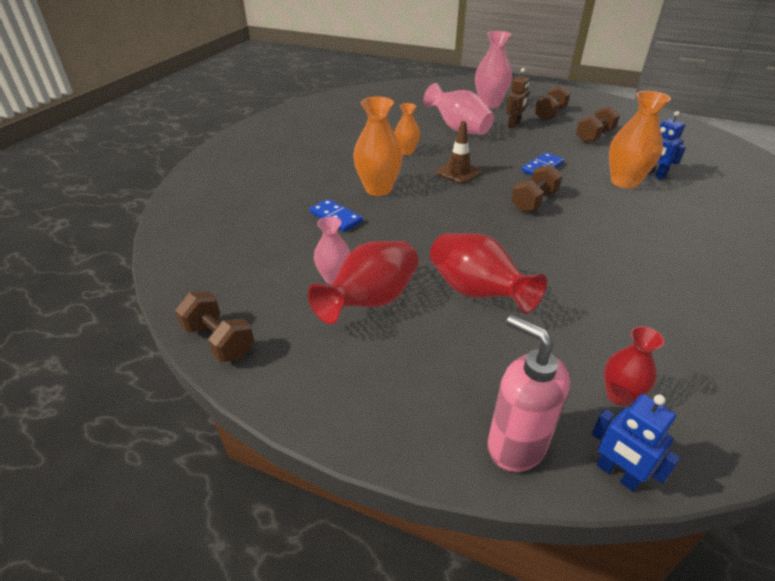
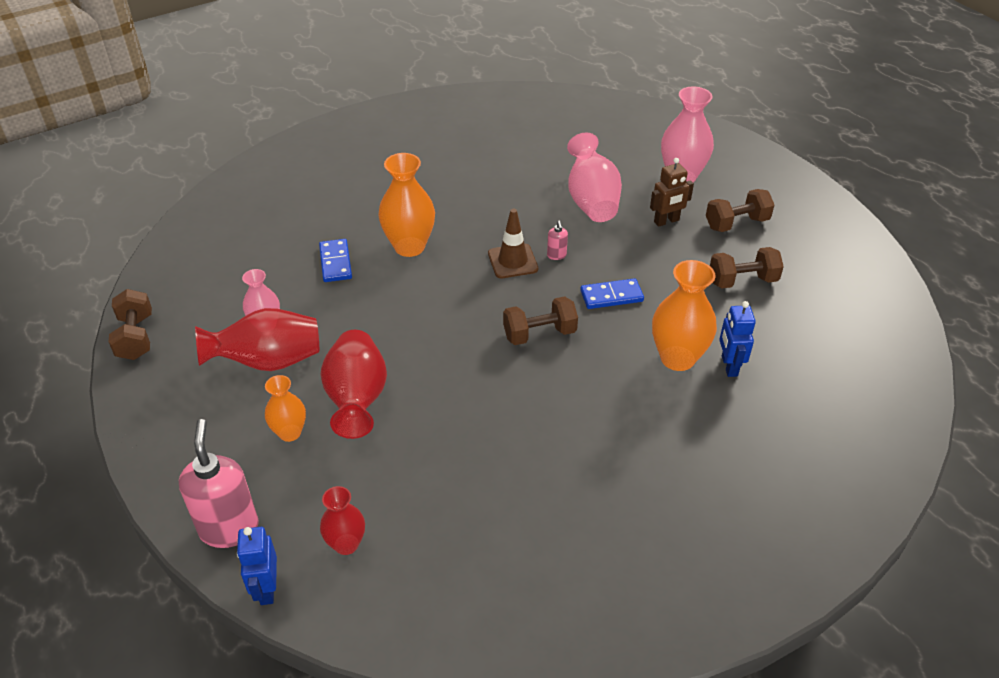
camera: 35 degrees right, 5 degrees up
orange vase [395,103,420,155] -> orange vase moved to [265,375,306,442]
none -> pink soap dispenser [547,221,568,260]

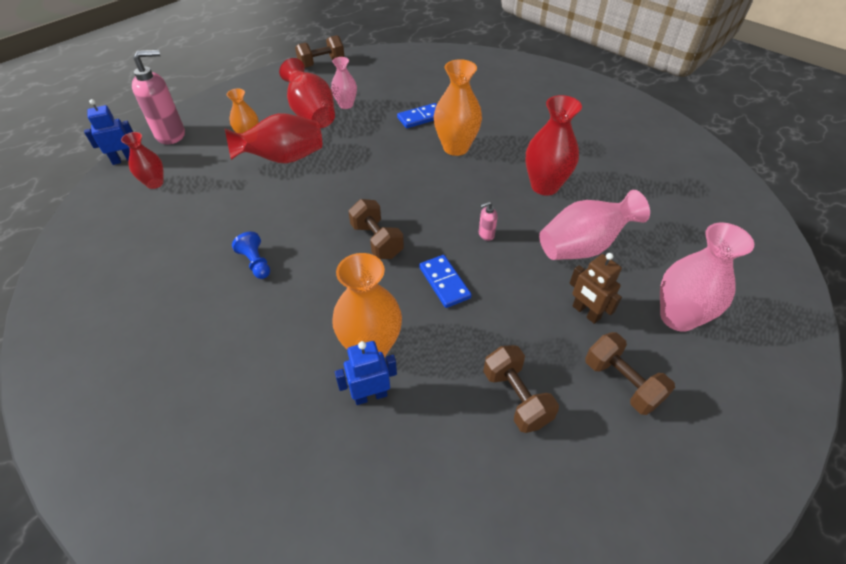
camera: 75 degrees right, 5 degrees up
brown traffic cone [488,209,538,278] -> none
none -> blue pawn [232,232,270,279]
none -> red vase [526,95,582,195]

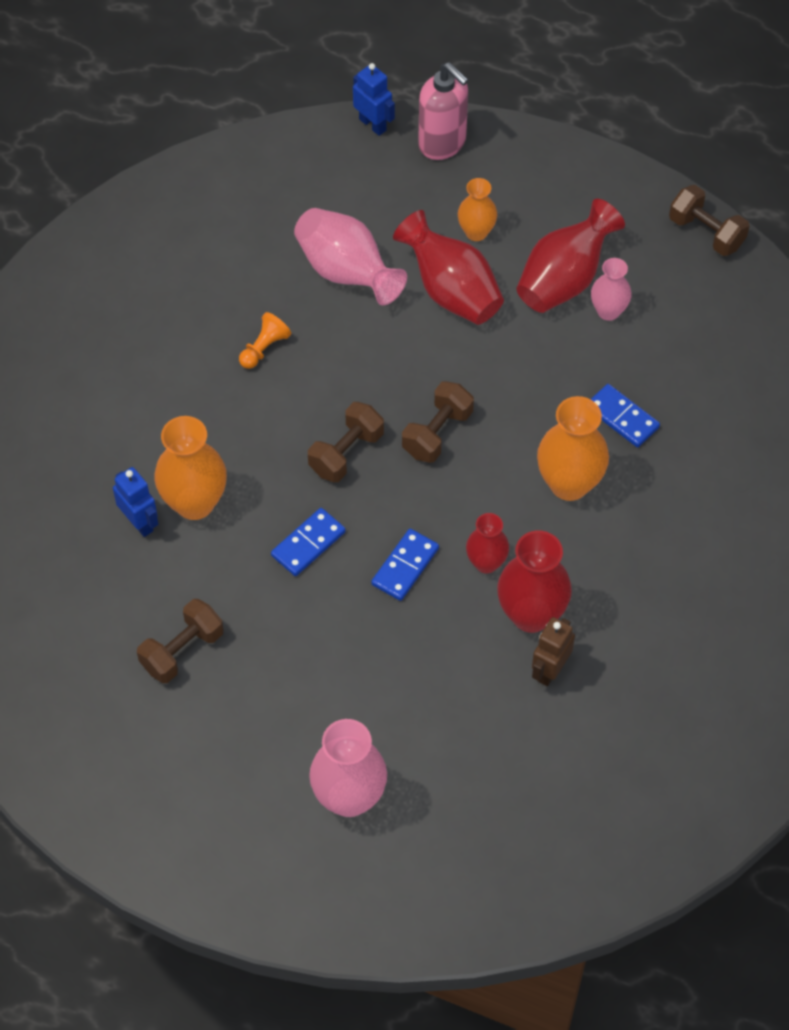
camera: 70 degrees right, 10 degrees up
red vase [121,132,164,189] -> red vase moved to [466,513,509,574]
blue pawn [232,232,270,279] -> orange pawn [239,312,291,369]
pink soap dispenser [479,201,498,241] -> blue domino [371,529,439,601]
pink vase [539,190,650,260] -> pink vase moved to [294,208,407,305]
brown robot [570,253,622,324] -> brown robot moved to [532,617,575,686]
brown dumbbell [585,332,675,415] -> brown dumbbell moved to [402,381,474,463]

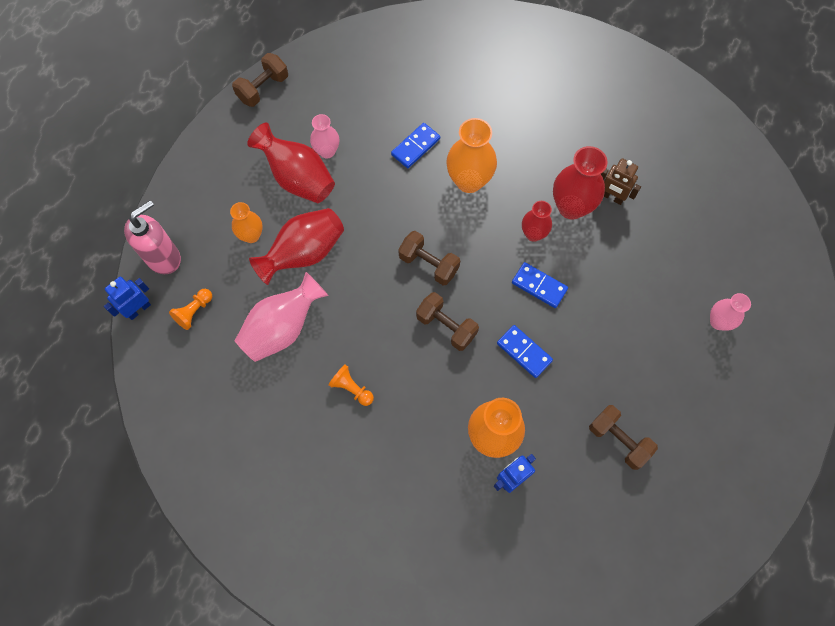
camera: 90 degrees left, 10 degrees up
pink vase [309,719,387,817] -> pink vase [710,293,751,331], size x0.60
none -> orange pawn [169,289,212,330]

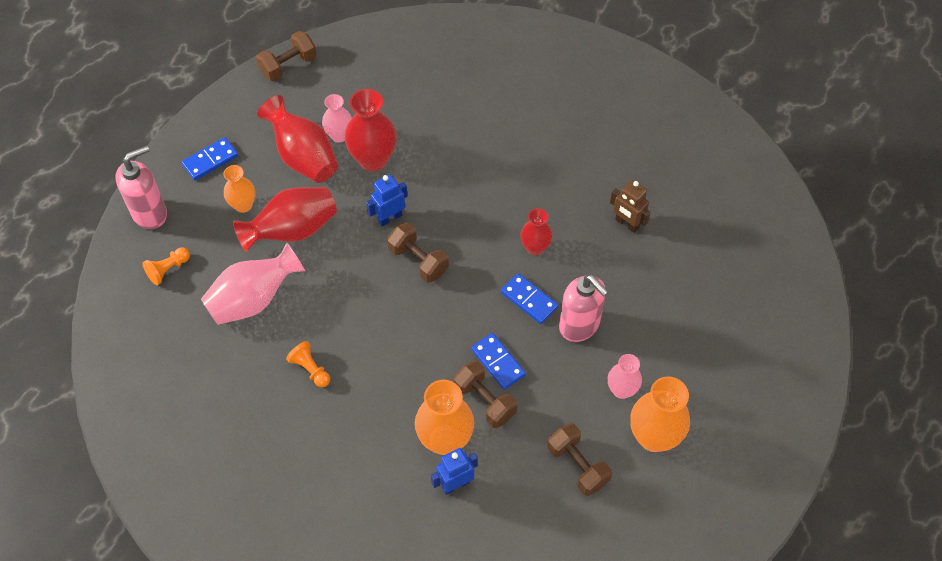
camera: 10 degrees right, 10 degrees down
blue robot [104,277,151,320] -> blue robot moved to [366,174,408,227]
blue domino [391,123,440,168] -> blue domino moved to [182,137,238,181]
brown dumbbell [416,292,479,351] -> brown dumbbell moved to [454,361,518,428]
orange vase [446,118,497,193] -> orange vase moved to [630,377,690,452]
red vase [553,146,608,220] -> red vase moved to [345,89,397,171]
pink vase [710,293,751,331] -> pink vase moved to [608,354,642,399]
none -> pink soap dispenser [559,274,609,342]

